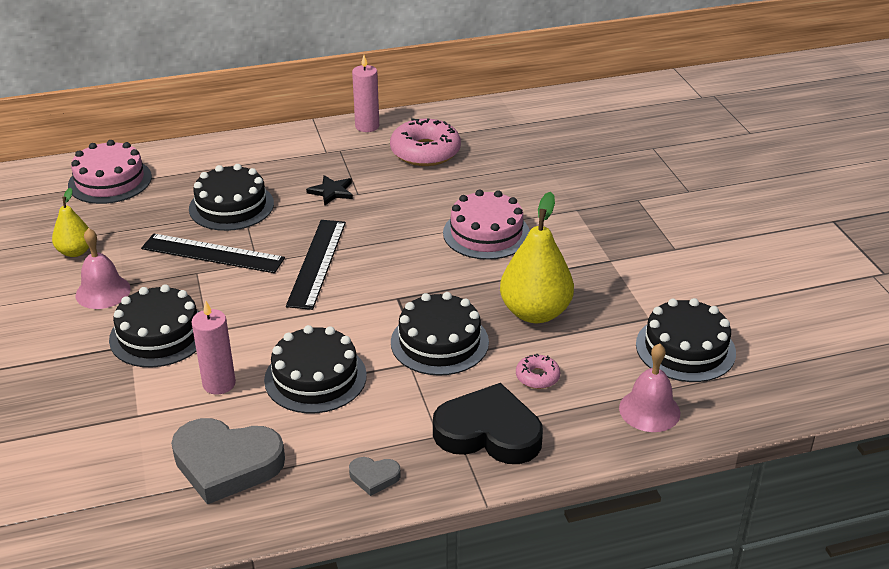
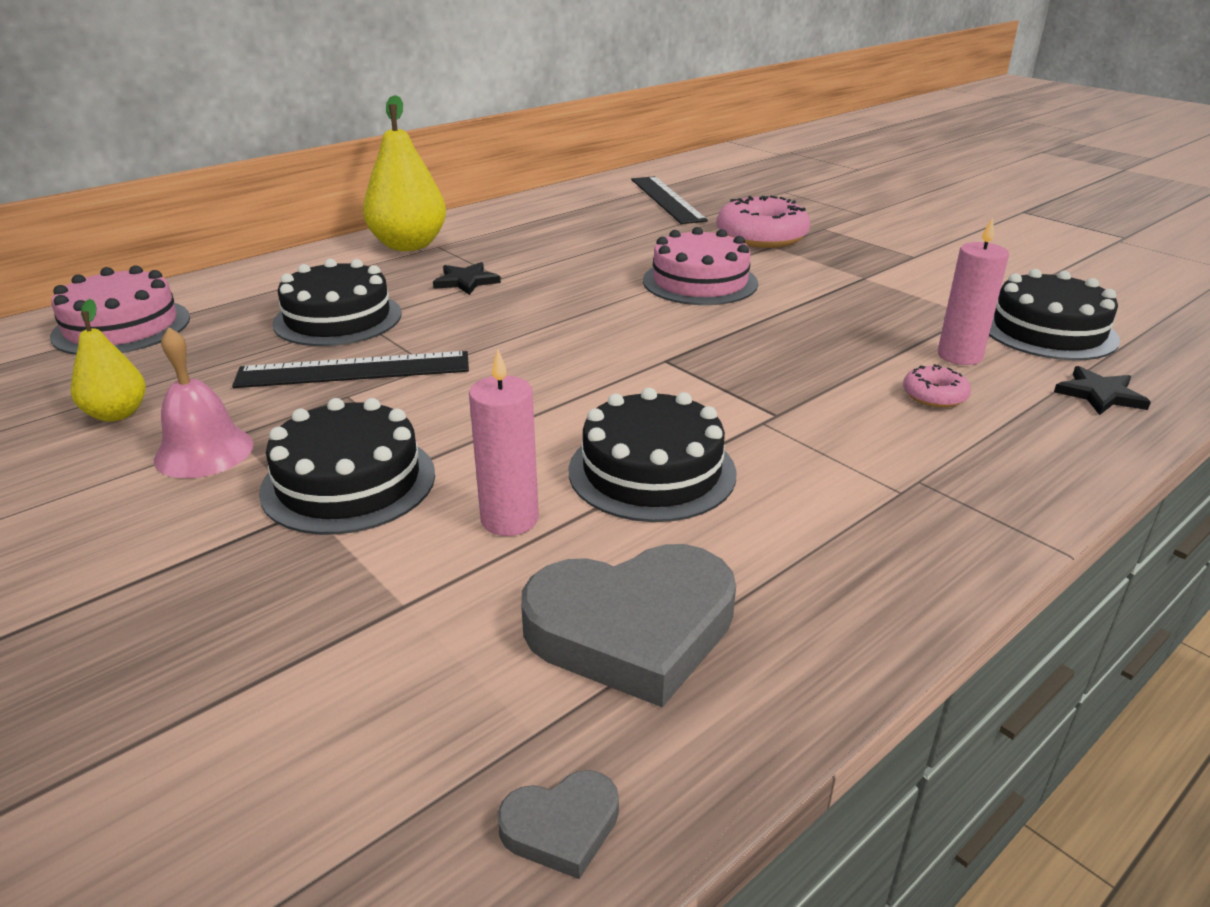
camera: 25 degrees left, 5 degrees down
black ruler [286,220,346,310] -> black ruler moved to [631,176,708,224]
grey heart [349,457,401,496] -> grey heart moved to [498,770,619,879]
pink candle [352,55,379,132] -> pink candle moved to [938,217,1009,365]
pink donut [390,118,461,166] -> pink donut moved to [717,195,810,248]
black cake [391,292,489,376] -> none
black heart [433,383,543,464] -> none
yellow pear [500,192,574,323] -> yellow pear moved to [363,95,446,251]
pink bell [619,343,680,432] -> black star [1054,366,1151,415]

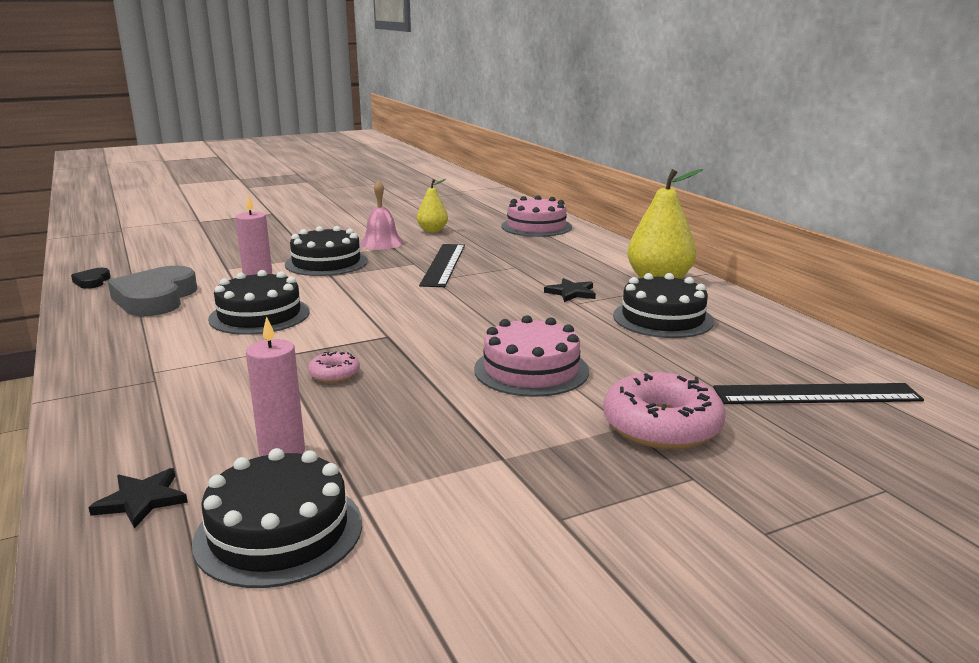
camera: 105 degrees right, 10 degrees down
black cake [272,259,401,346] -> black cake moved to [613,273,714,338]
grey heart [498,770,619,879] -> black heart [71,268,111,289]
pink donut [903,364,971,408] -> pink donut moved to [308,351,360,383]

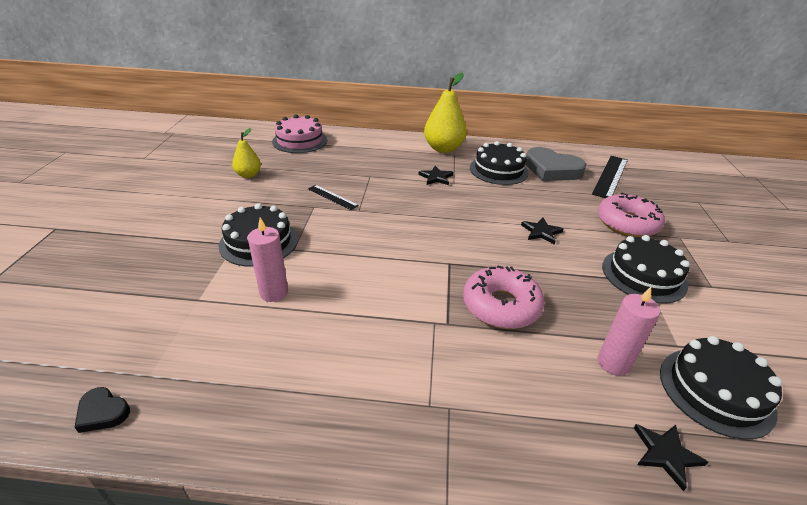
camera: 60 degrees left, 15 degrees up
grey heart [108,266,197,316] -> grey heart moved to [526,147,586,181]
black cake [208,270,310,335] -> black cake moved to [602,235,690,304]
pink donut [308,351,360,383] -> pink donut [463,265,545,329], size x2.05
pink bell [360,180,404,250] -> none
black ruler [419,244,465,287] -> black ruler [308,185,359,210], size x0.56
pink cake [474,315,589,397] -> black star [521,218,564,245]

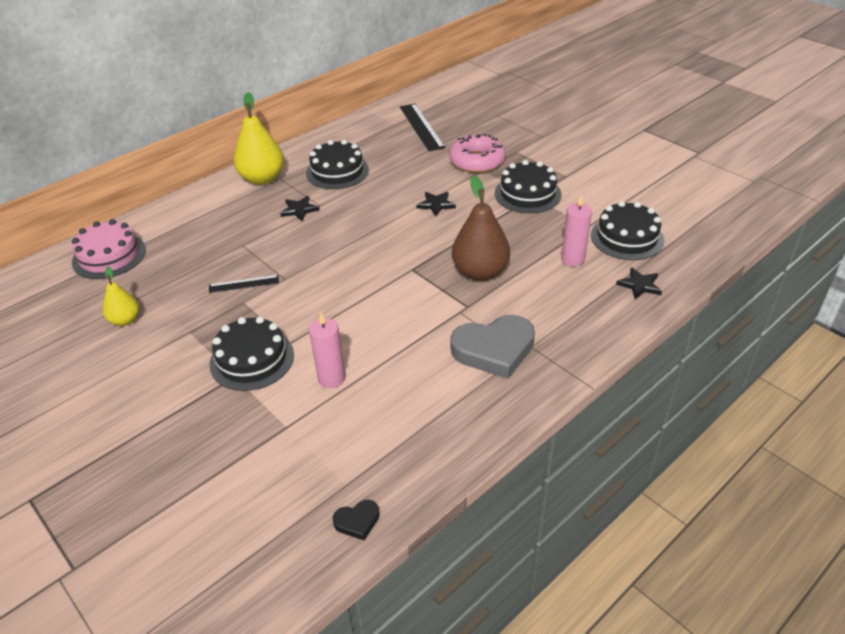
camera: 45 degrees left, 5 degrees up
pink donut [463,265,545,329] -> brown pear [452,175,510,281]
grey heart [526,147,586,181] -> grey heart moved to [451,315,535,379]

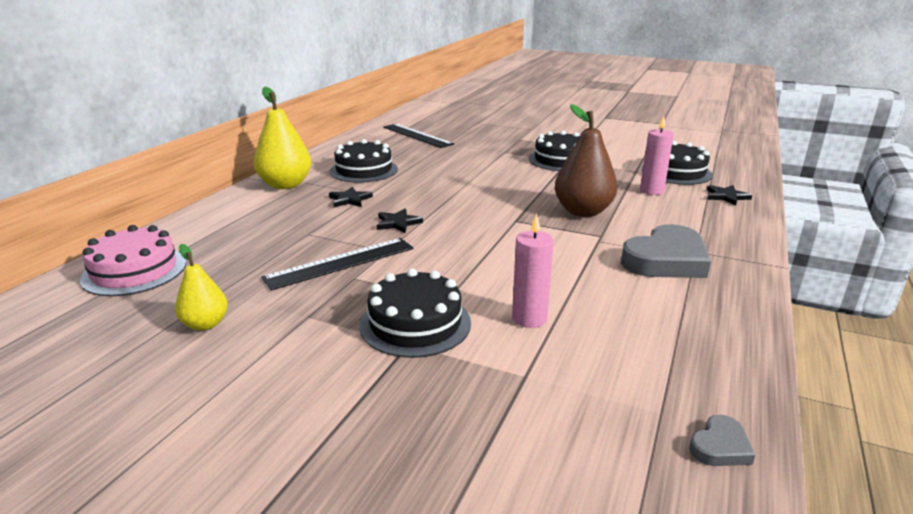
camera: 25 degrees left, 15 degrees down
black ruler [209,275,279,293] -> black ruler [261,238,413,290], size x1.77
black heart [333,500,380,540] -> grey heart [689,415,755,466]
black star [417,192,456,216] -> black star moved to [376,209,423,233]
pink donut [449,134,506,173] -> none

